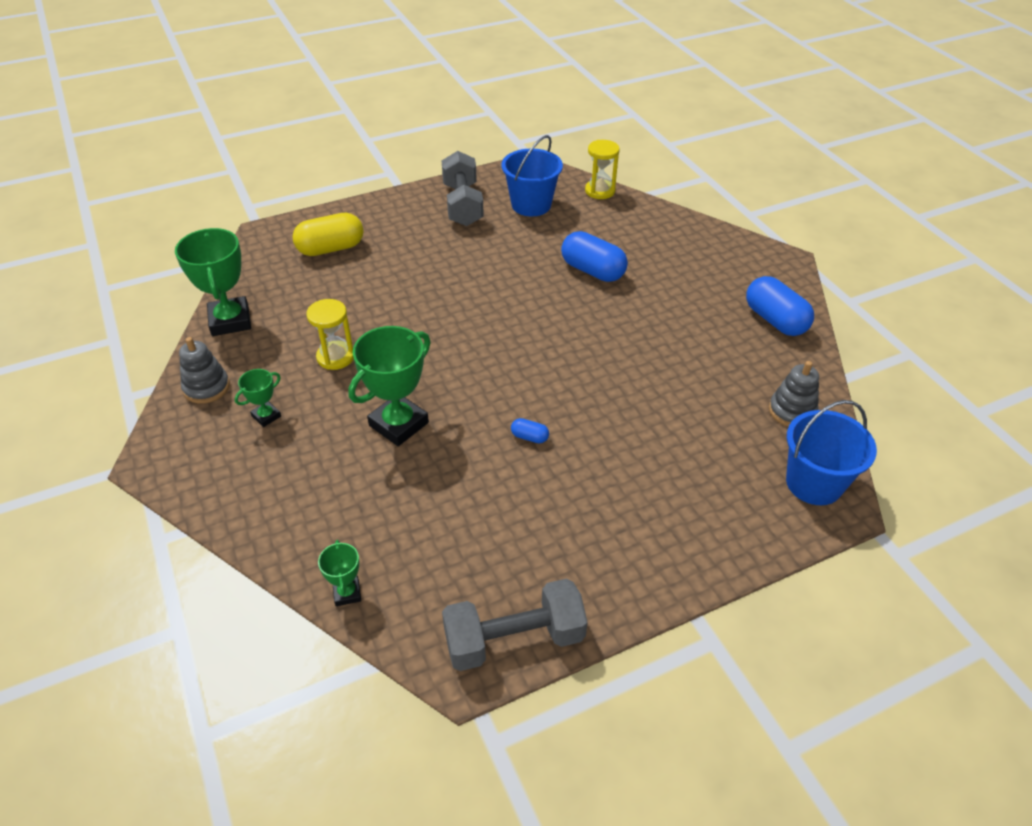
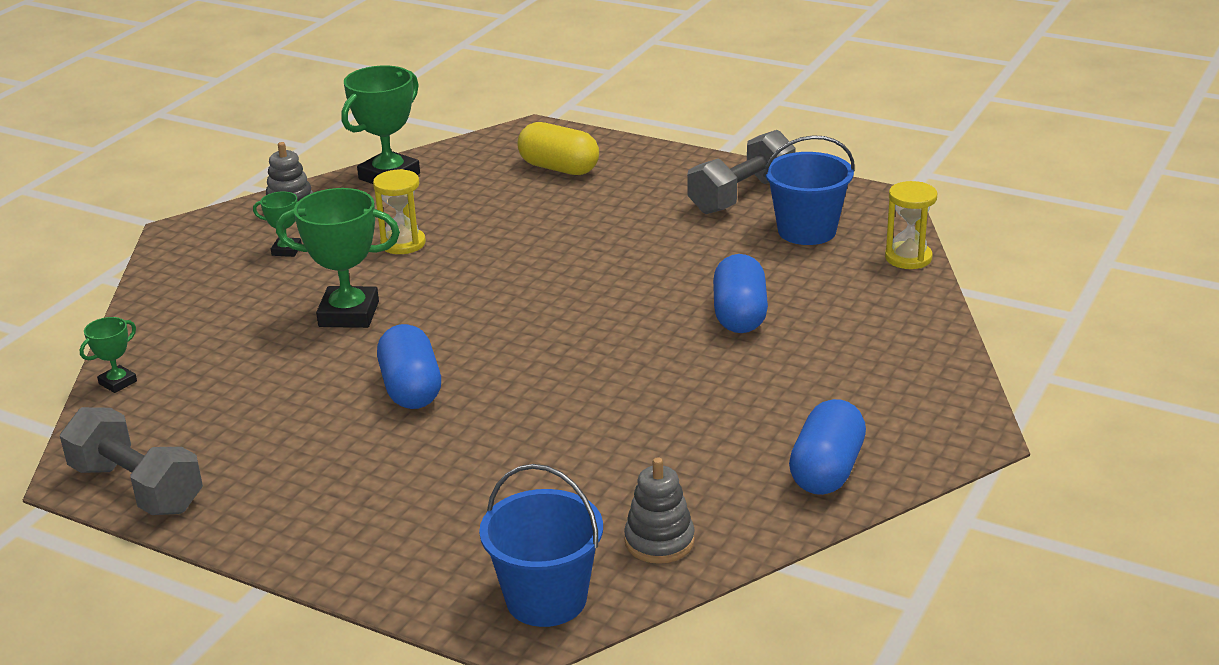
camera: 55 degrees right, 15 degrees down
blue capsule [511,418,549,443] -> blue capsule [377,324,441,409], size x2.21

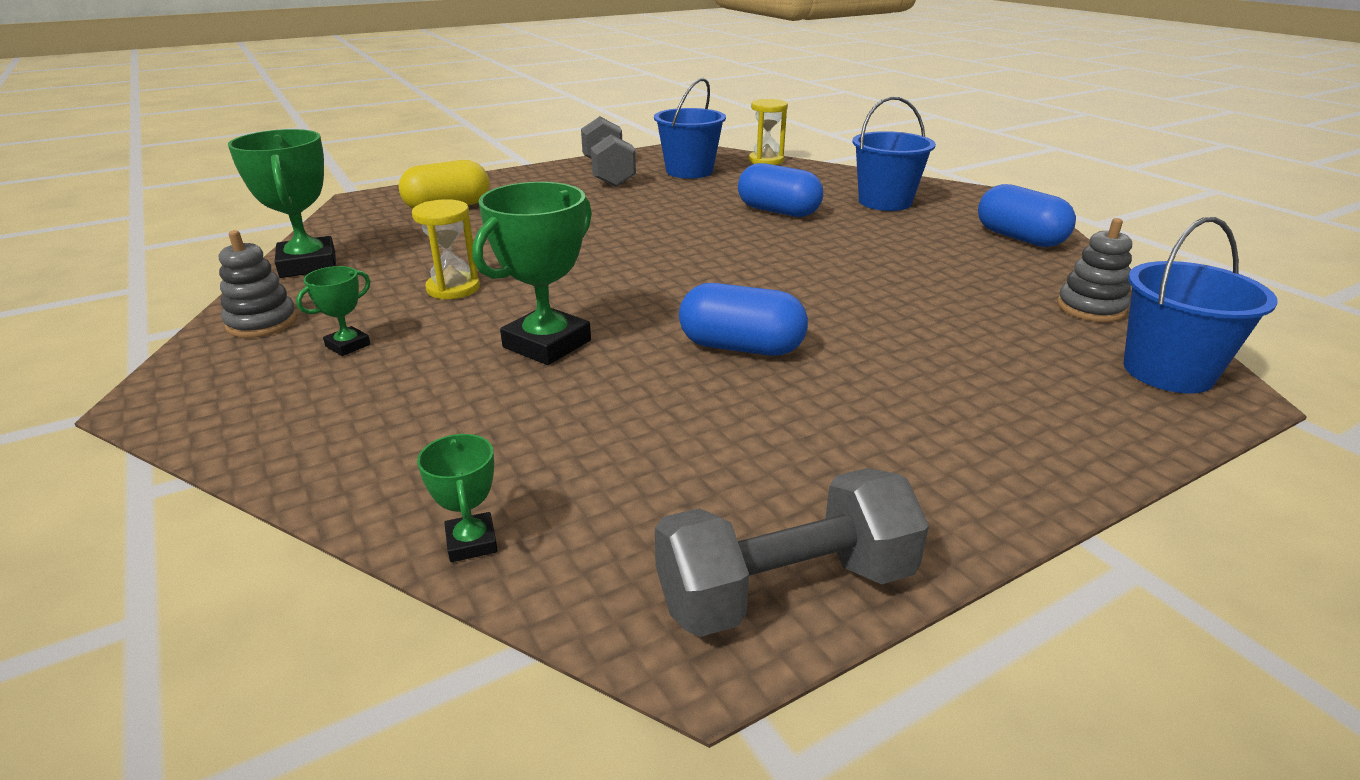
camera: 60 degrees left, 0 degrees up
none -> blue bucket [853,96,936,211]

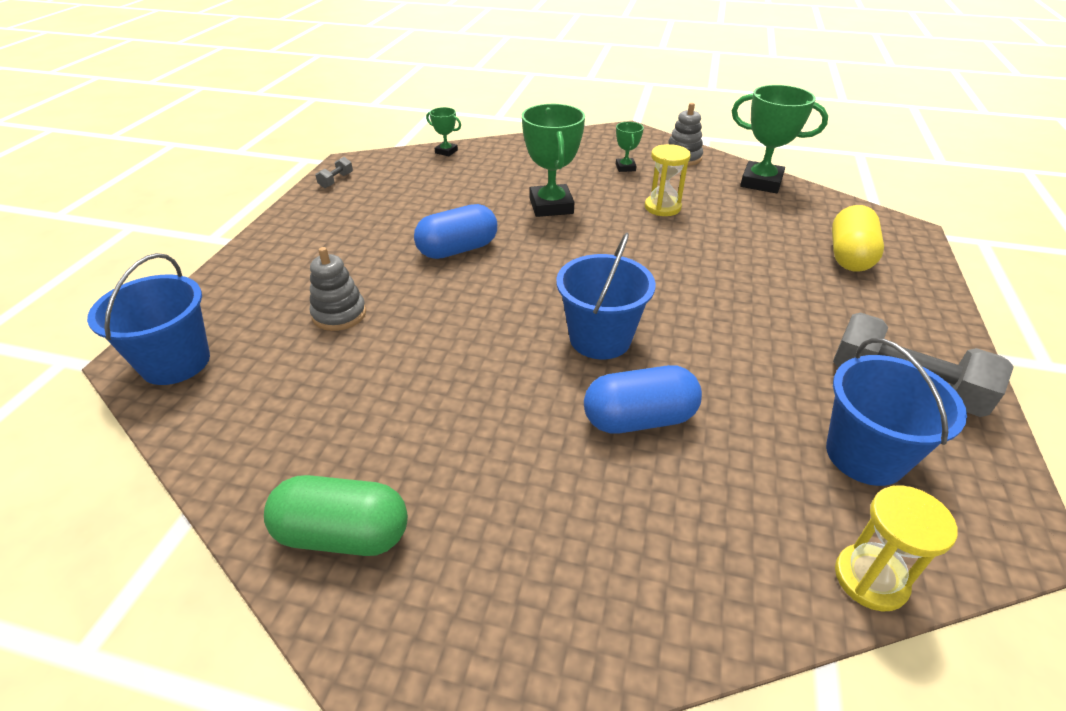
camera: 135 degrees right, 10 degrees up
grey dumbbell [655,468,929,637] -> grey dumbbell [316,157,353,188], size x0.43
blue bucket [853,96,936,211] -> blue bucket moved to [556,232,656,359]
blue capsule [978,184,1076,247] -> green capsule [264,475,408,556]
grey stacking toy [1057,218,1132,322] -> grey stacking toy moved to [310,247,366,331]

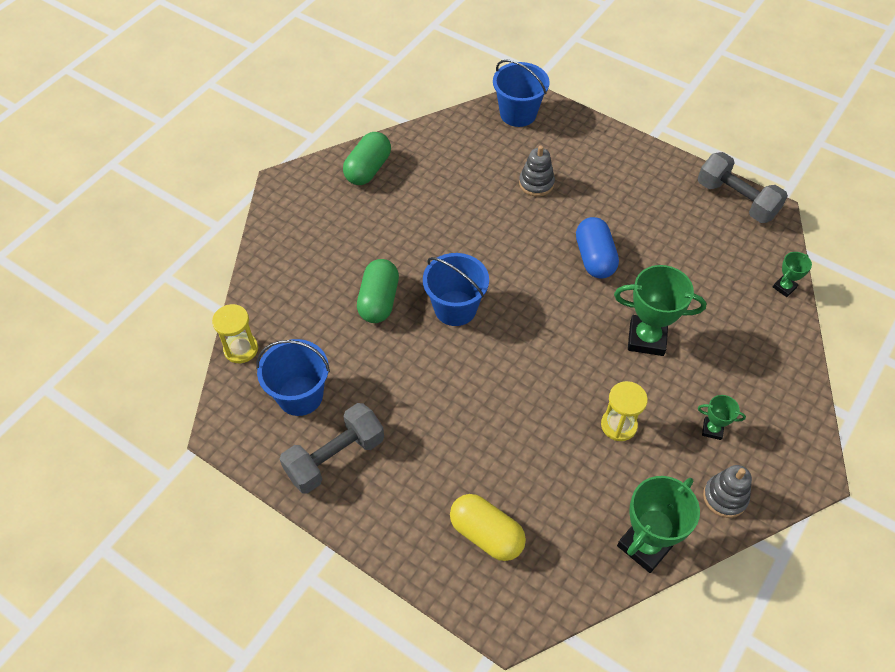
camera: 110 degrees right, 15 degrees up
grey dumbbell [316,157,353,188] -> grey dumbbell [698,152,788,223], size x2.34
blue capsule [584,365,702,433] -> green capsule [357,259,399,323]

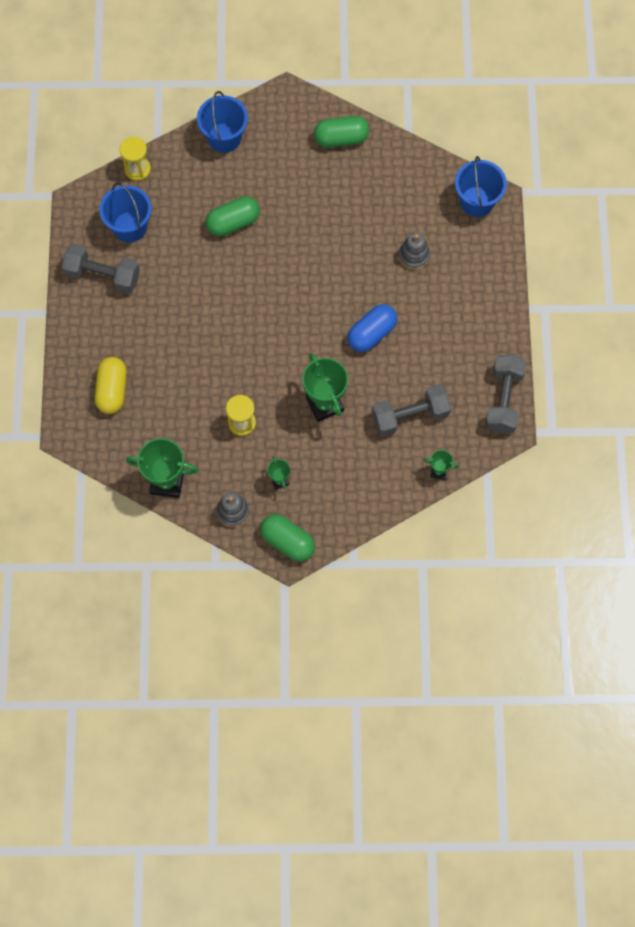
camera: 55 degrees right, 15 degrees up
blue bucket [423,253,489,326] -> blue bucket moved to [197,91,248,153]
none -> green capsule [260,514,315,562]
none -> grey dumbbell [372,384,451,436]

